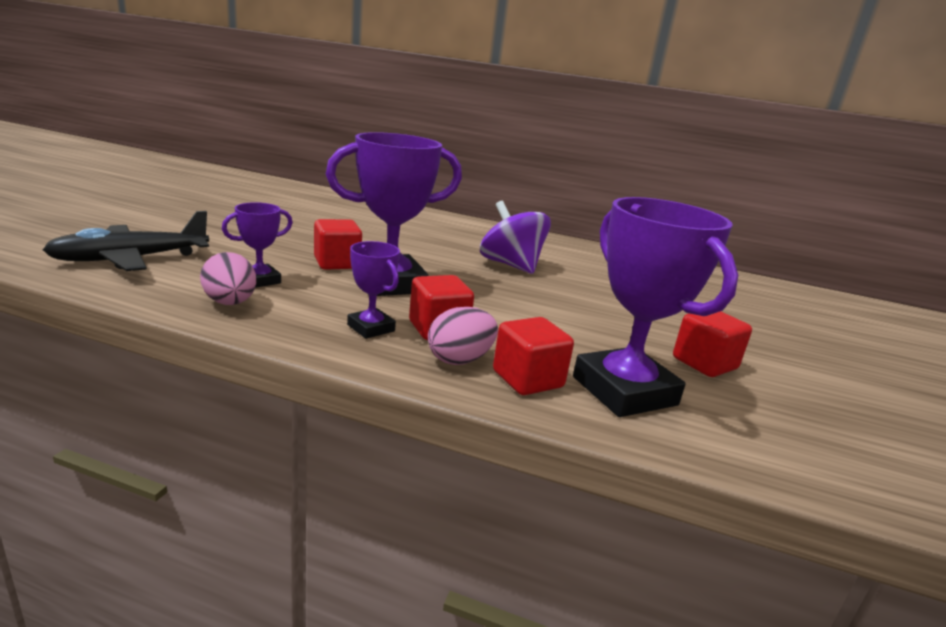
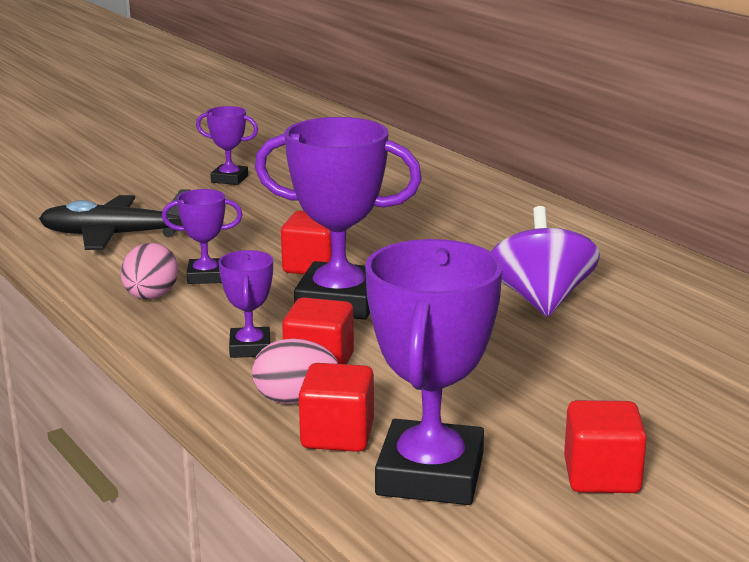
camera: 40 degrees right, 0 degrees up
none -> purple trophy [196,106,258,185]

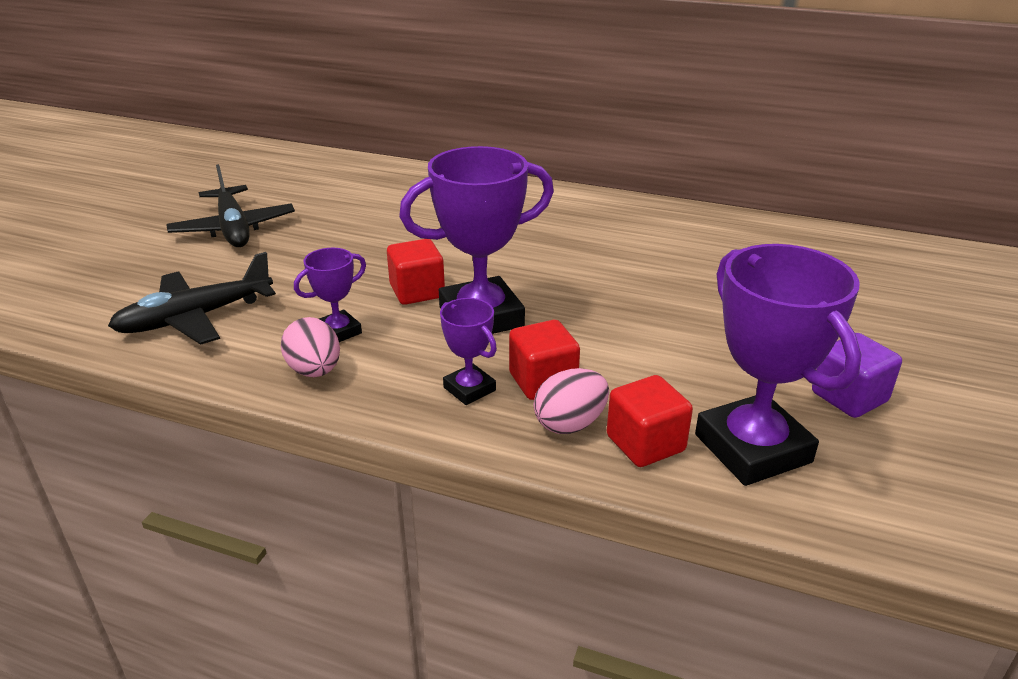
camera: 35 degrees left, 10 degrees up
purple trophy [196,106,258,185] -> black plane [166,164,295,247]
purple spinning top [491,206,600,317] -> none
red cube [564,400,647,493] -> purple cube [812,333,902,418]

